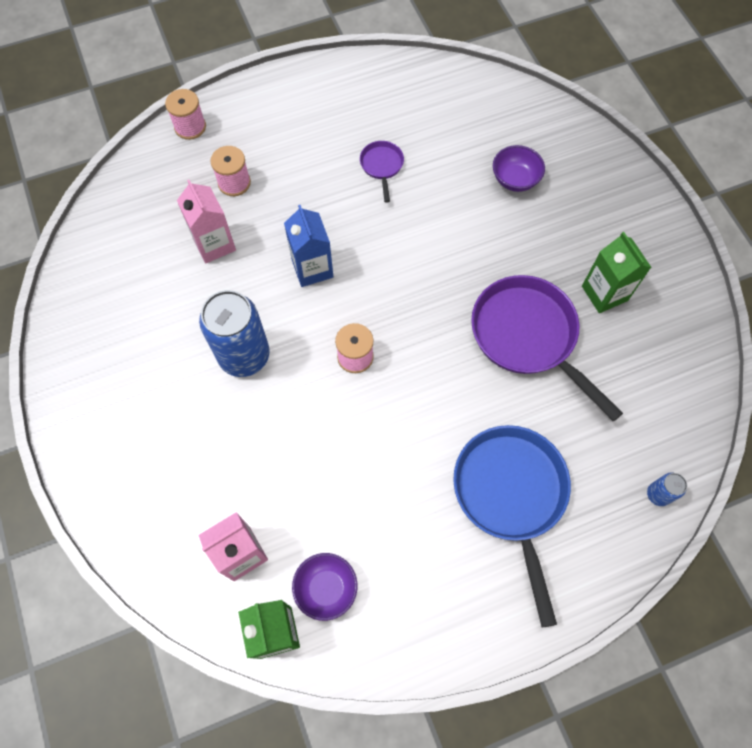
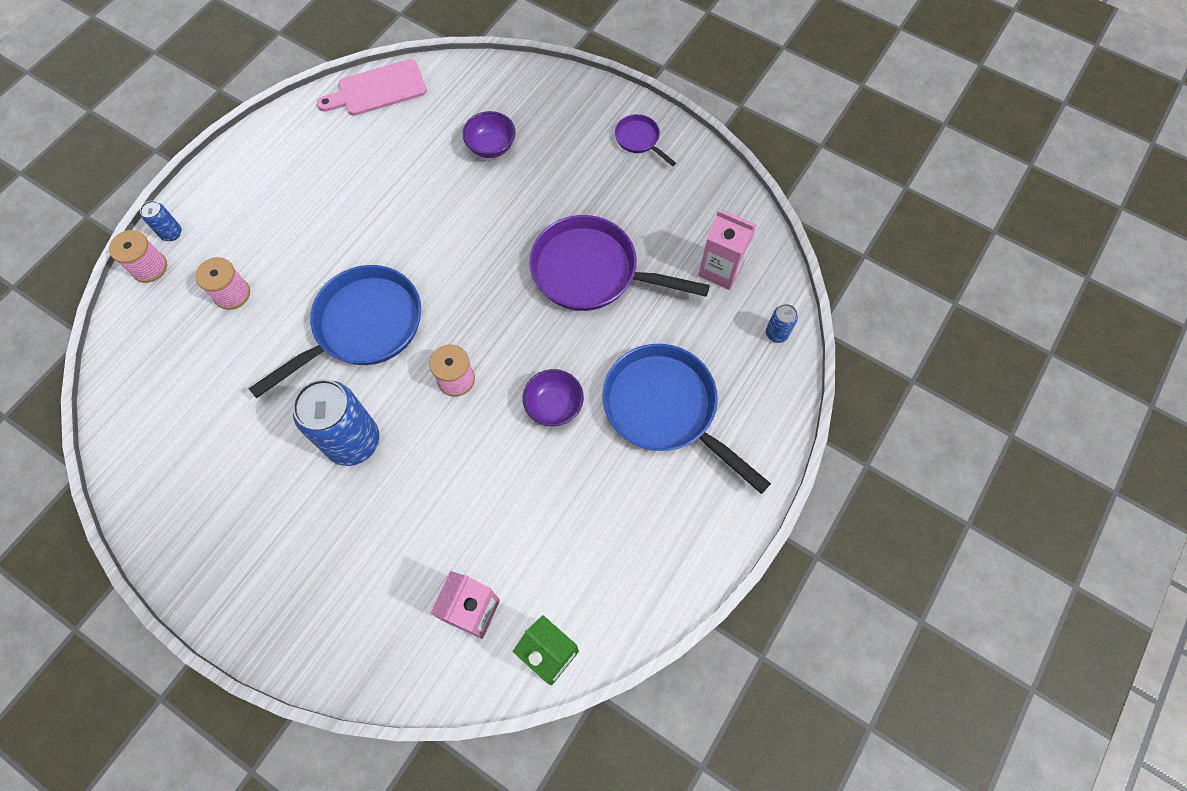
camera: 35 degrees left, 0 degrees up
pink carton [177,180,236,263] -> pink carton moved to [698,210,757,290]
blue carton [284,205,334,287] -> blue pan [248,265,421,399]
purple bowl [292,553,358,621] -> purple bowl moved to [523,369,584,426]
purple pan [360,141,404,203] -> purple pan moved to [615,114,676,166]
green carton [582,232,652,313] -> none
none -> blue can [140,201,181,241]
none -> pink cutting board [317,59,427,115]

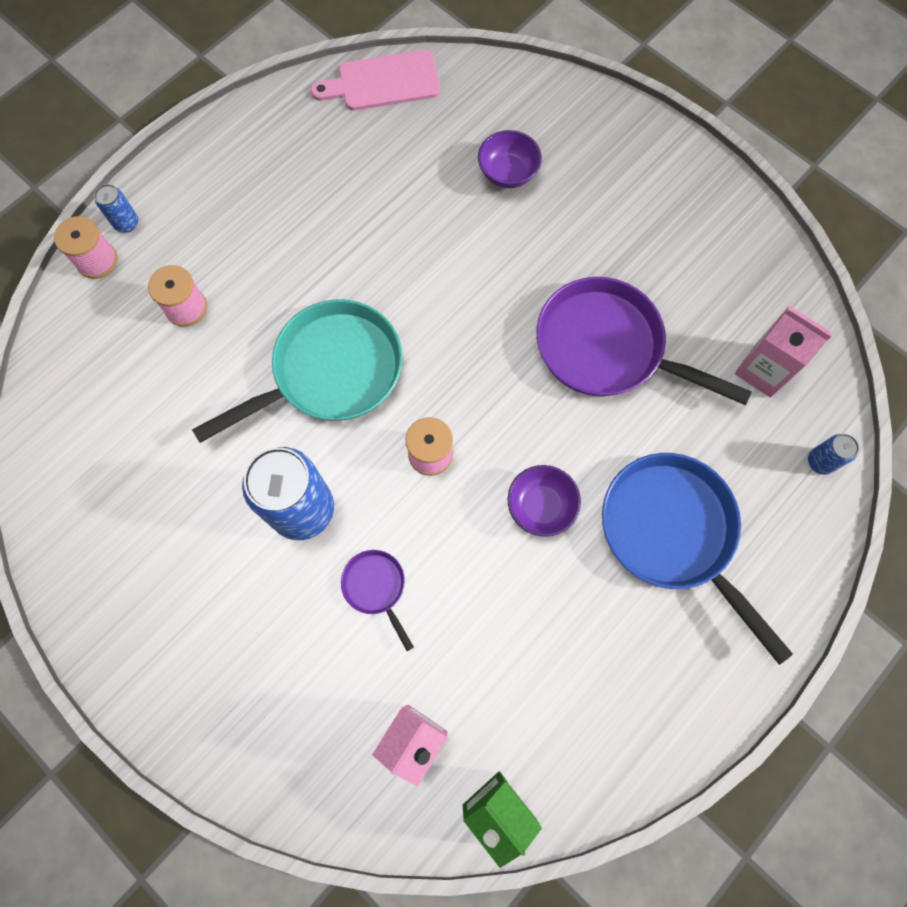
camera: 10 degrees right, 5 degrees up
blue pan [248,265,421,399] -> turquoise pan [192,299,403,443]
purple pan [615,114,676,166] -> purple pan moved to [341,550,414,651]

